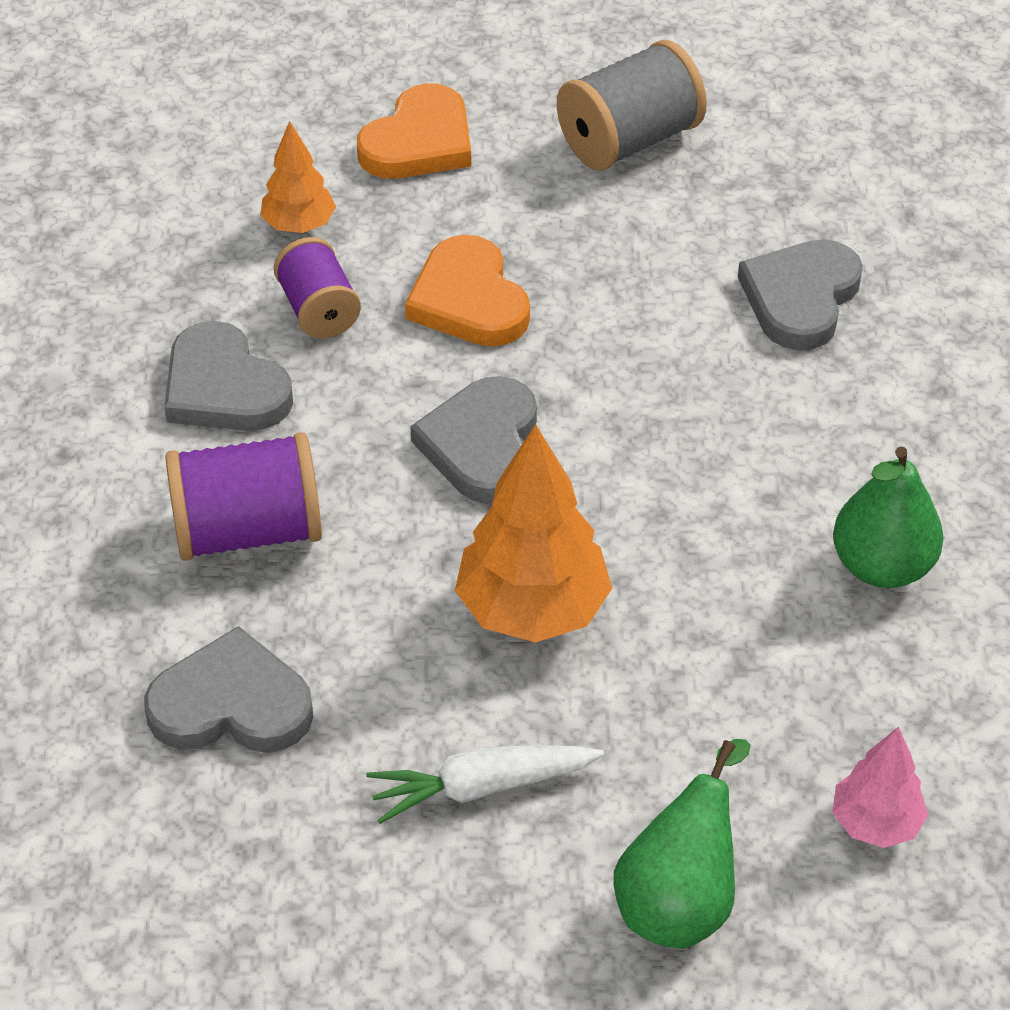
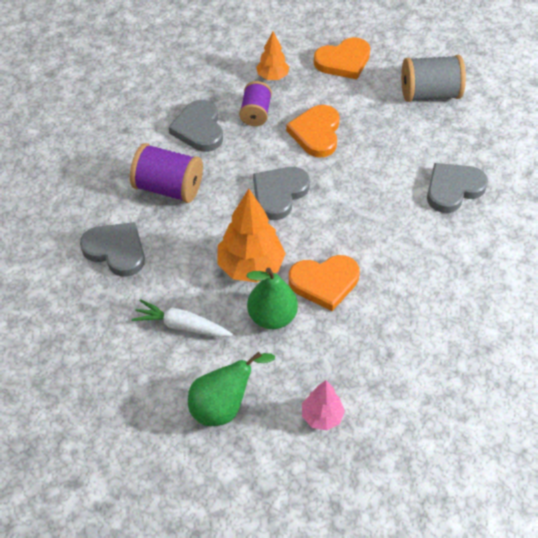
camera: 30 degrees right, 5 degrees up
green pear [833,446,944,588] -> green pear moved to [246,268,298,329]
none -> orange heart [289,255,360,311]

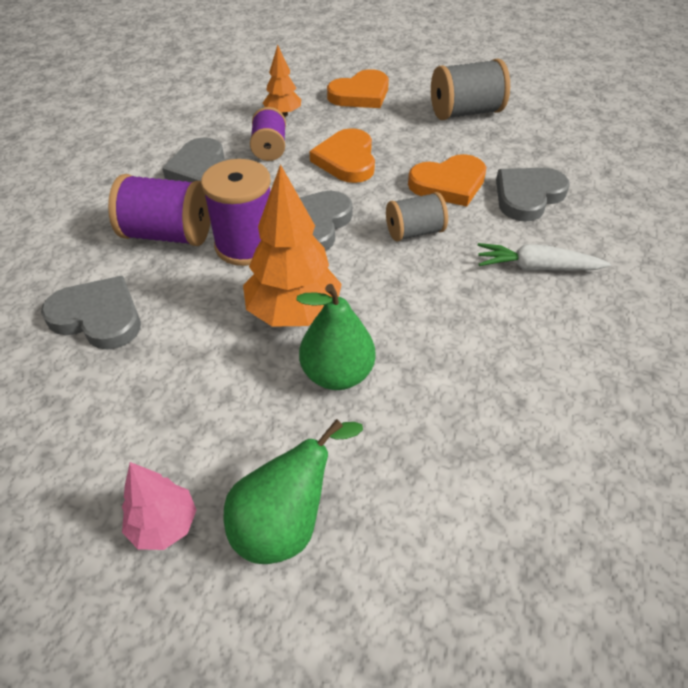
camera: 10 degrees left, 5 degrees down
white carrot [131,299,233,337] -> white carrot moved to [477,243,611,270]
orange heart [289,255,360,311] -> orange heart moved to [408,154,487,207]
pink tree [302,380,345,430] -> pink tree moved to [122,462,197,550]
none -> purple spool [201,159,271,266]
none -> grey spool [386,192,448,242]

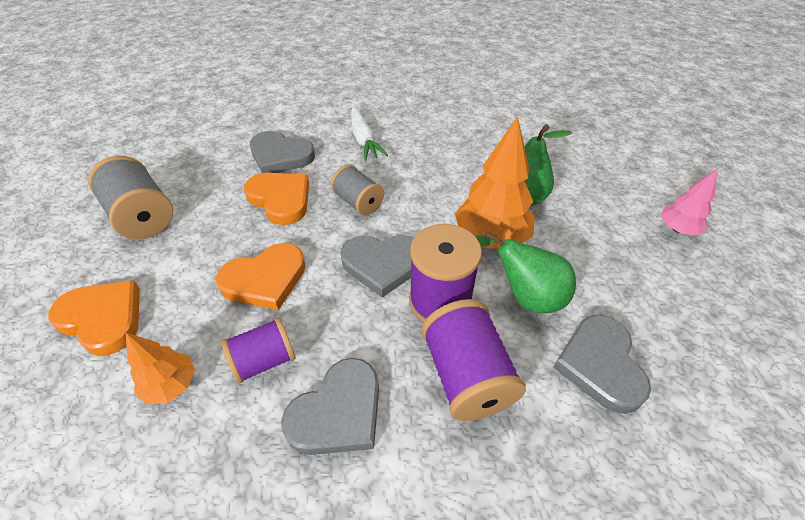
camera: 115 degrees left, 0 degrees up
green pear [224,419,363,564] -> green pear moved to [475,231,576,313]

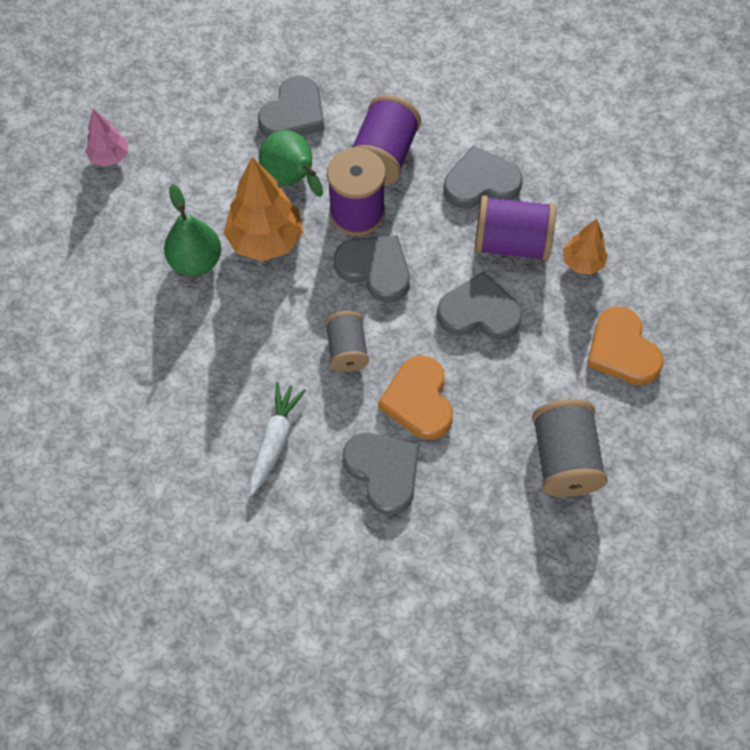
camera: 145 degrees left, 15 degrees up
orange heart [216,243,306,310] -> grey heart [437,272,522,340]
purple spool [222,318,296,383] -> purple spool [475,195,556,261], size x1.55

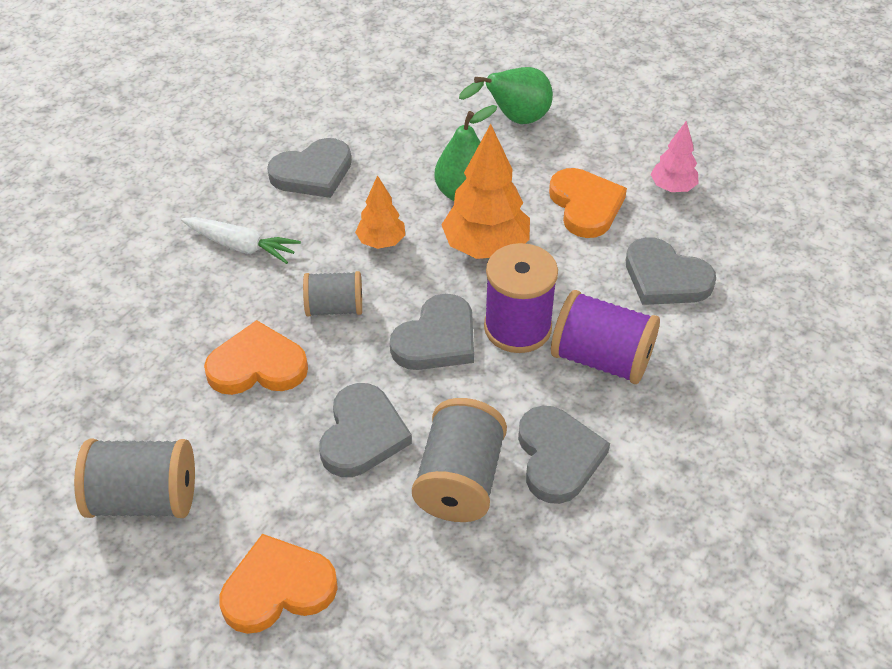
camera: 95 degrees right, 15 degrees down
pink tree [85,109,128,167] -> pink tree moved to [650,121,699,192]
green pear [259,130,323,197] -> green pear moved to [459,67,553,124]
grey heart [343,433,419,515] -> grey heart moved to [267,138,352,198]
purple spool [475,195,556,261] -> grey spool [412,398,507,522]
orange tree [563,219,608,275] -> orange tree moved to [355,175,405,249]
none -> orange heart [549,168,627,238]

